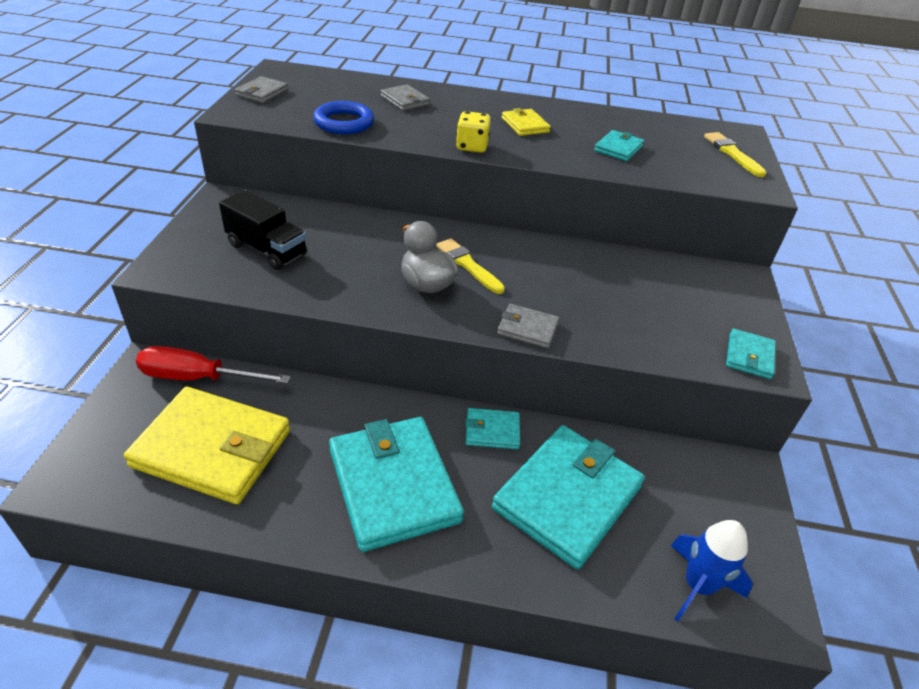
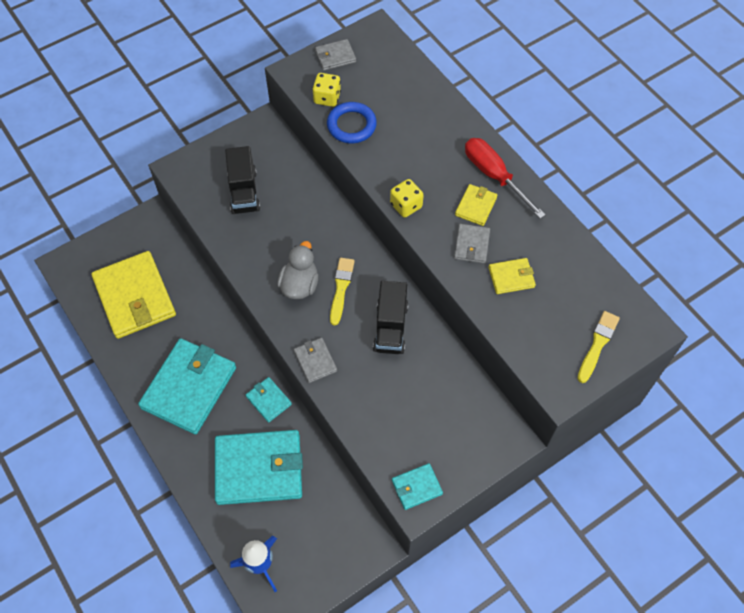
camera: 50 degrees right, 20 degrees up
red screwdriver [136,346,291,384] -> red screwdriver moved to [465,138,545,219]
grey wallet [380,84,430,111] -> grey wallet moved to [454,224,490,263]
turquoise wallet [594,130,644,161] -> yellow wallet [488,258,536,294]
none -> yellow dice [312,73,341,107]
none -> black truck [373,281,408,354]

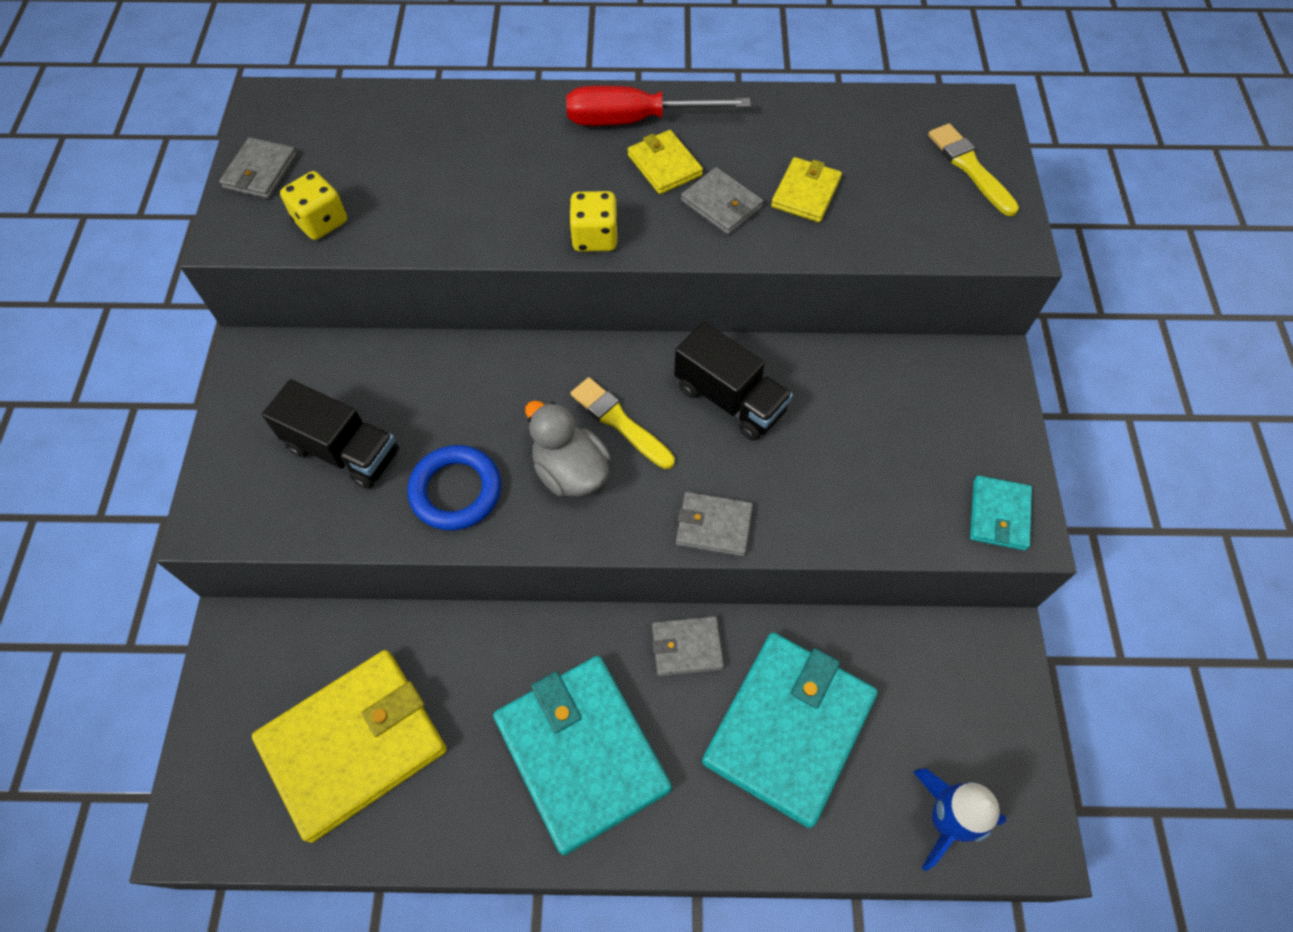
camera: 55 degrees left, 0 degrees up
yellow wallet [91,251,176,339] -> yellow wallet turned 45 degrees counterclockwise [252,650,447,843]
turquoise wallet [246,377,292,423] -> grey wallet [652,616,724,676]
blue ring [327,102,377,143] -> blue ring moved to [407,445,501,531]

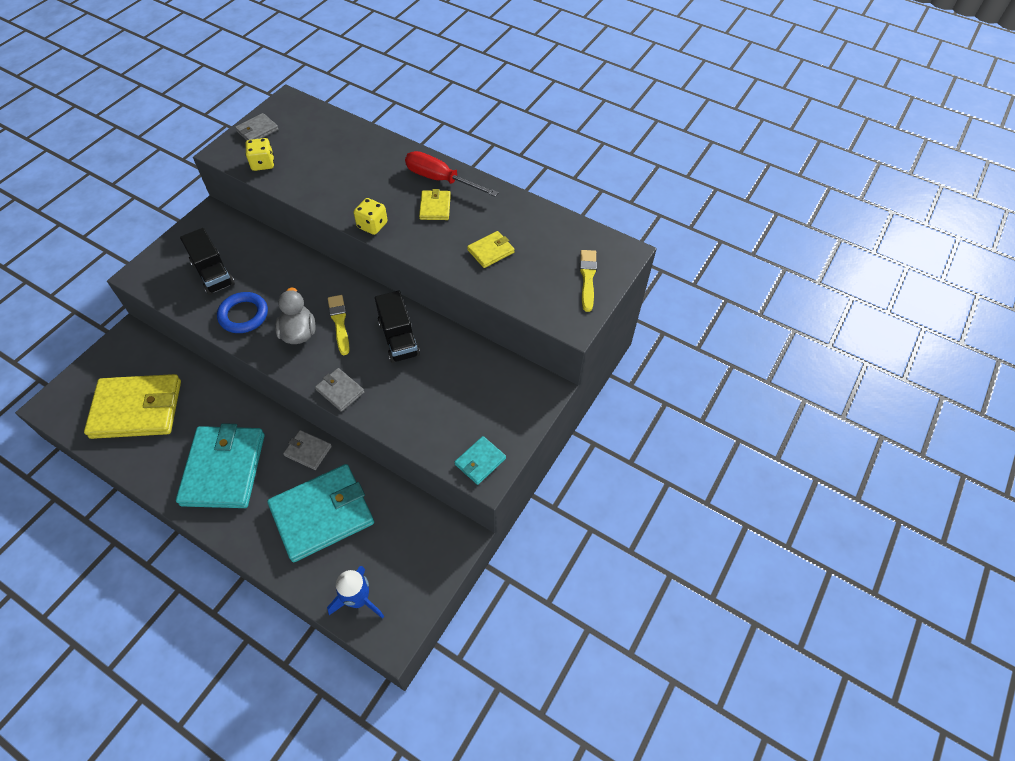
camera: 30 degrees right, 5 degrees down
grey wallet [681,167,763,235] -> none

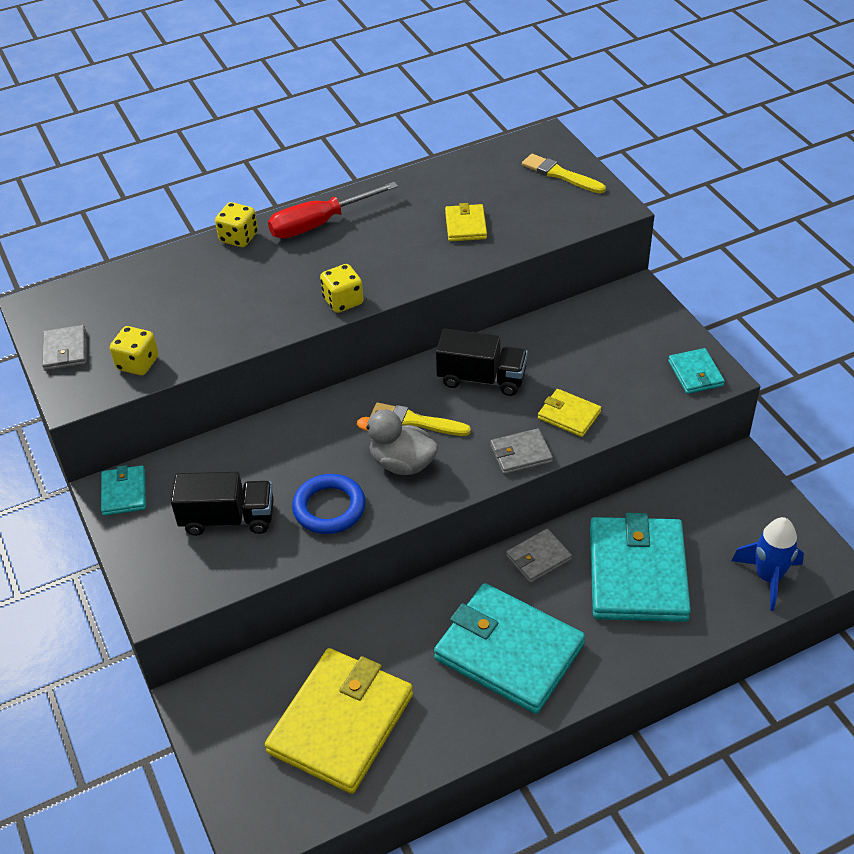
camera: 55 degrees left, 10 degrees down
yellow wallet [419,189,451,220] -> yellow wallet moved to [538,389,601,437]
none -> turquoise wallet [101,465,146,516]
none -> yellow dice [215,202,258,247]

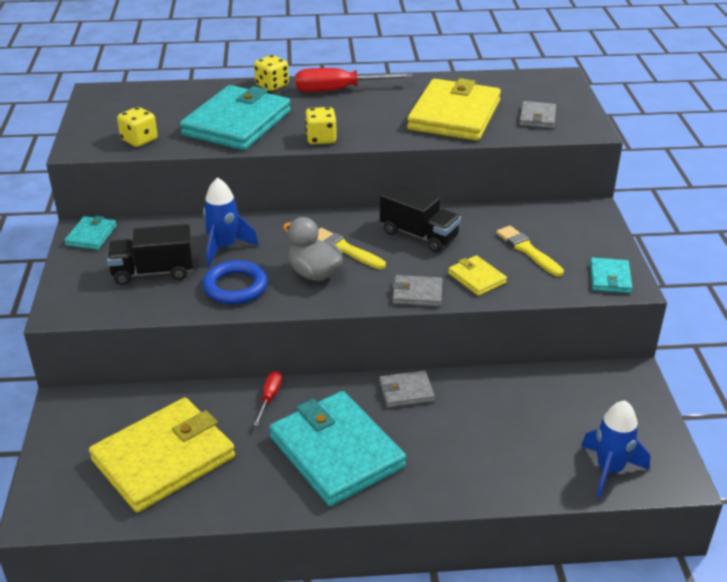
camera: 20 degrees right, 10 degrees down
grey wallet [42,325,86,371] -> grey wallet moved to [519,101,556,128]
black truck [171,472,274,536] -> black truck turned 150 degrees clockwise [107,224,193,285]
yellow wallet [445,203,487,241] -> yellow wallet [407,78,501,141], size x2.18
yellow brush [522,154,606,193] -> yellow brush moved to [496,226,564,277]
turquoise wallet [590,513,691,622] -> turquoise wallet moved to [180,85,291,150]
none -> blue rocket [203,177,259,267]
none -> red screwdriver [253,371,282,426]

